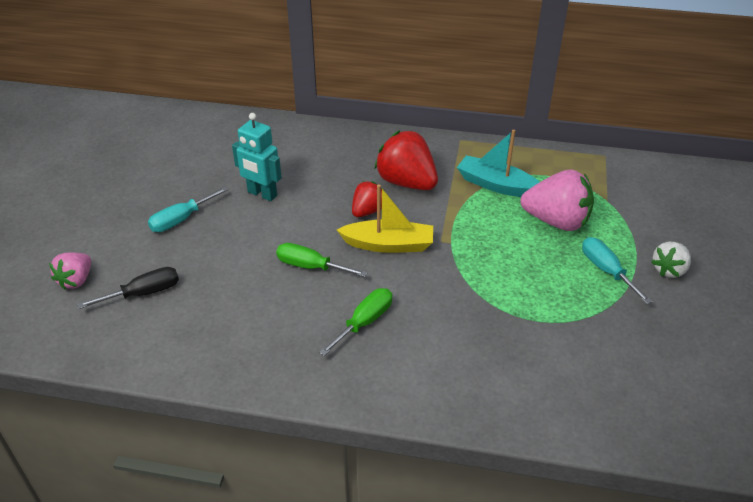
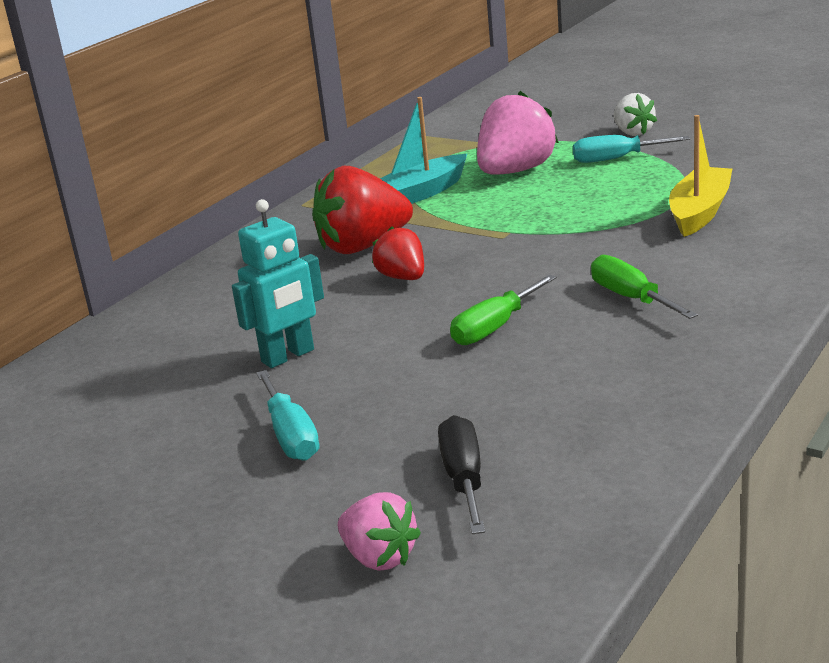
camera: 65 degrees left, 15 degrees down
yellow boat [337,184,433,253] -> yellow boat moved to [669,115,732,237]

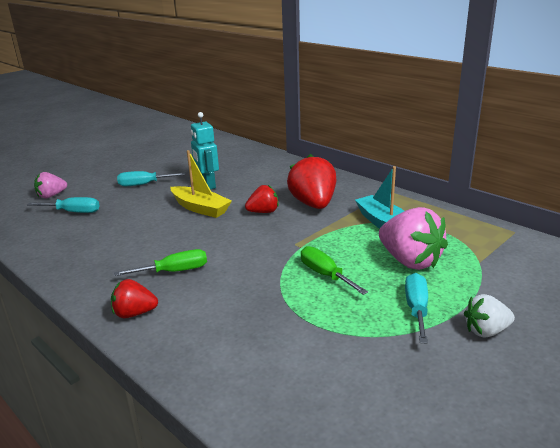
camera: 100 degrees right, 0 degrees up
black screwdriver [438,415,485,534] -> turquoise screwdriver [27,197,100,213]
green screwdriver [450,274,557,345] -> green screwdriver moved to [301,246,368,295]
yellow boat [669,115,732,237] -> yellow boat moved to [171,150,232,218]
none -> red strawberry [111,279,158,318]

